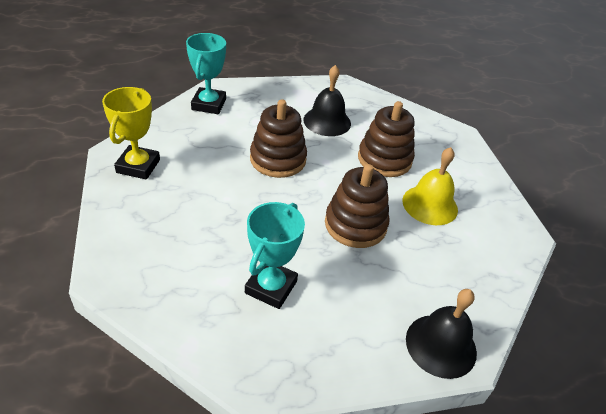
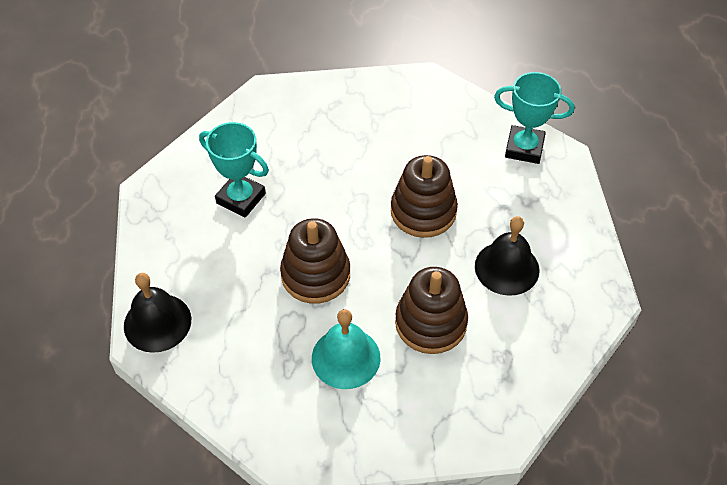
camera: 100 degrees right, 10 degrees up
yellow trophy [102,87,160,180] -> none
yellow bell [402,147,458,225] -> turquoise bell [312,309,381,389]

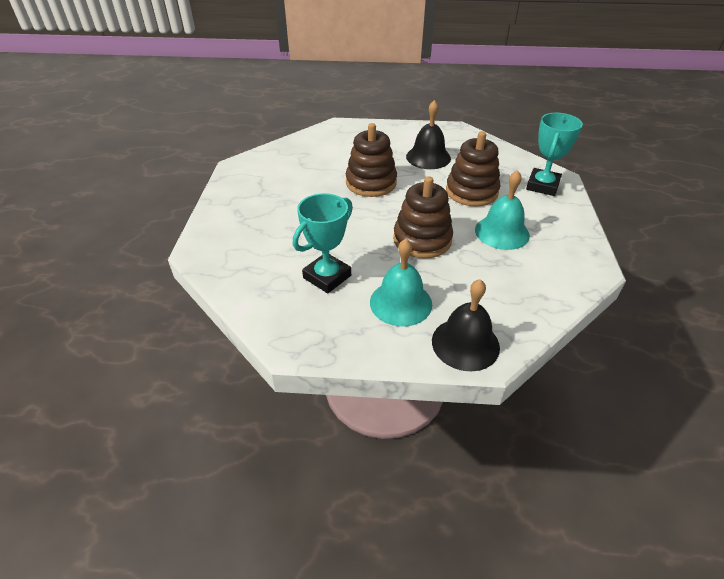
camera: 80 degrees left, 10 degrees down
turquoise trophy [494,72,574,164] -> turquoise trophy moved to [526,113,583,196]
none -> turquoise bell [370,239,432,326]

